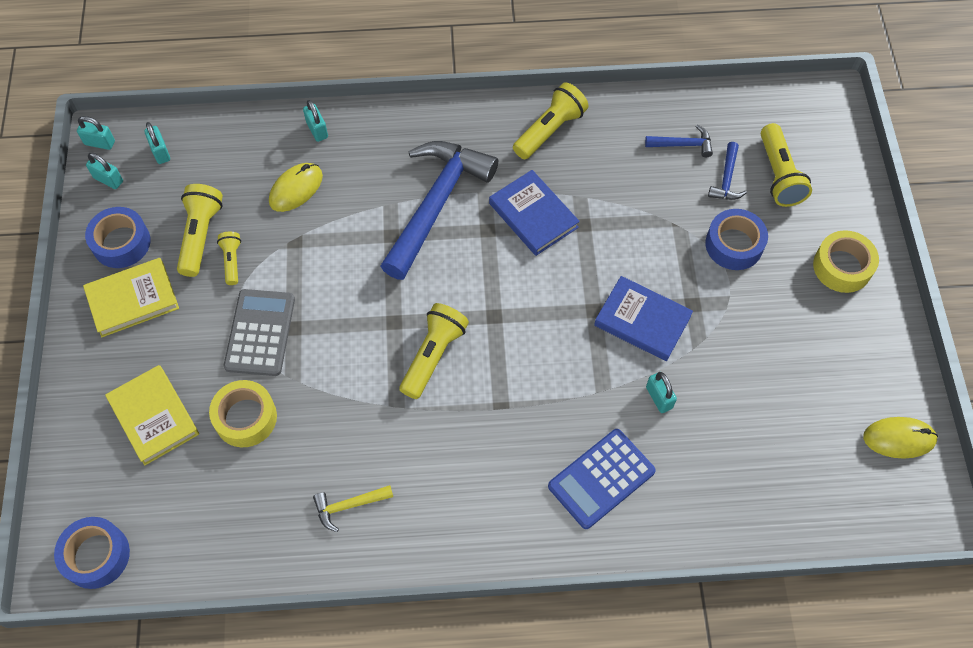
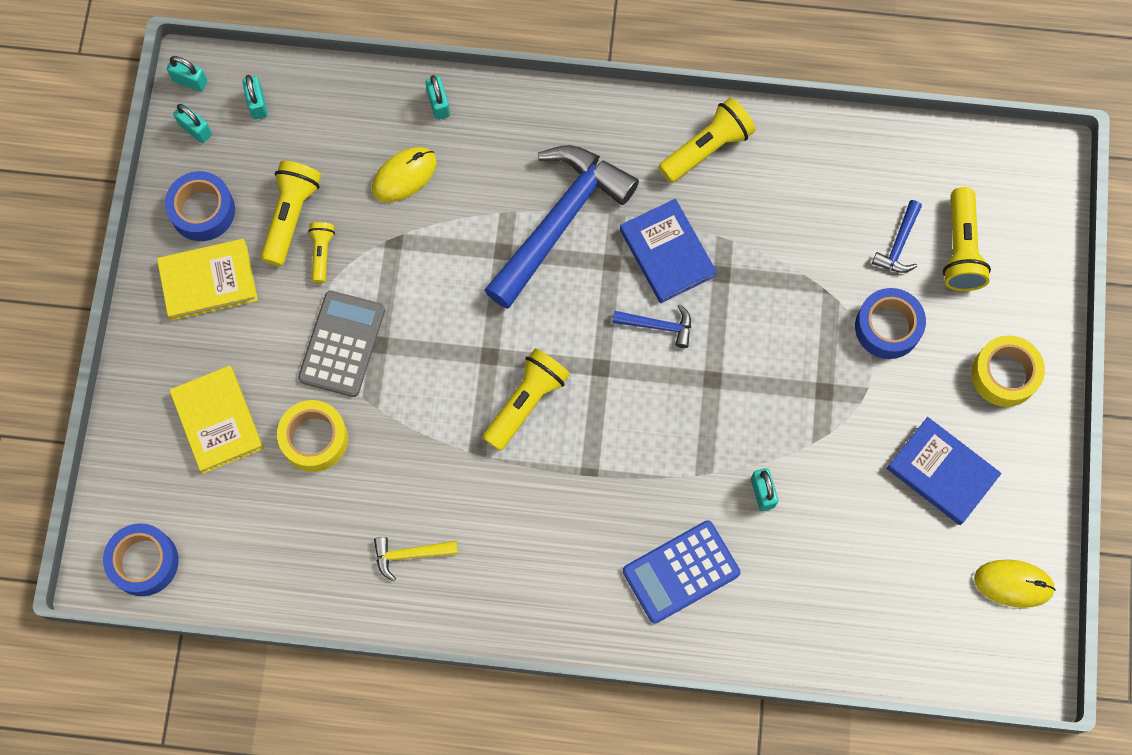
camera: 10 degrees right, 10 degrees up
blue book [594,276,693,361] -> blue book moved to [887,417,1001,525]
blue hammer [645,125,713,157] -> blue hammer moved to [612,304,691,348]

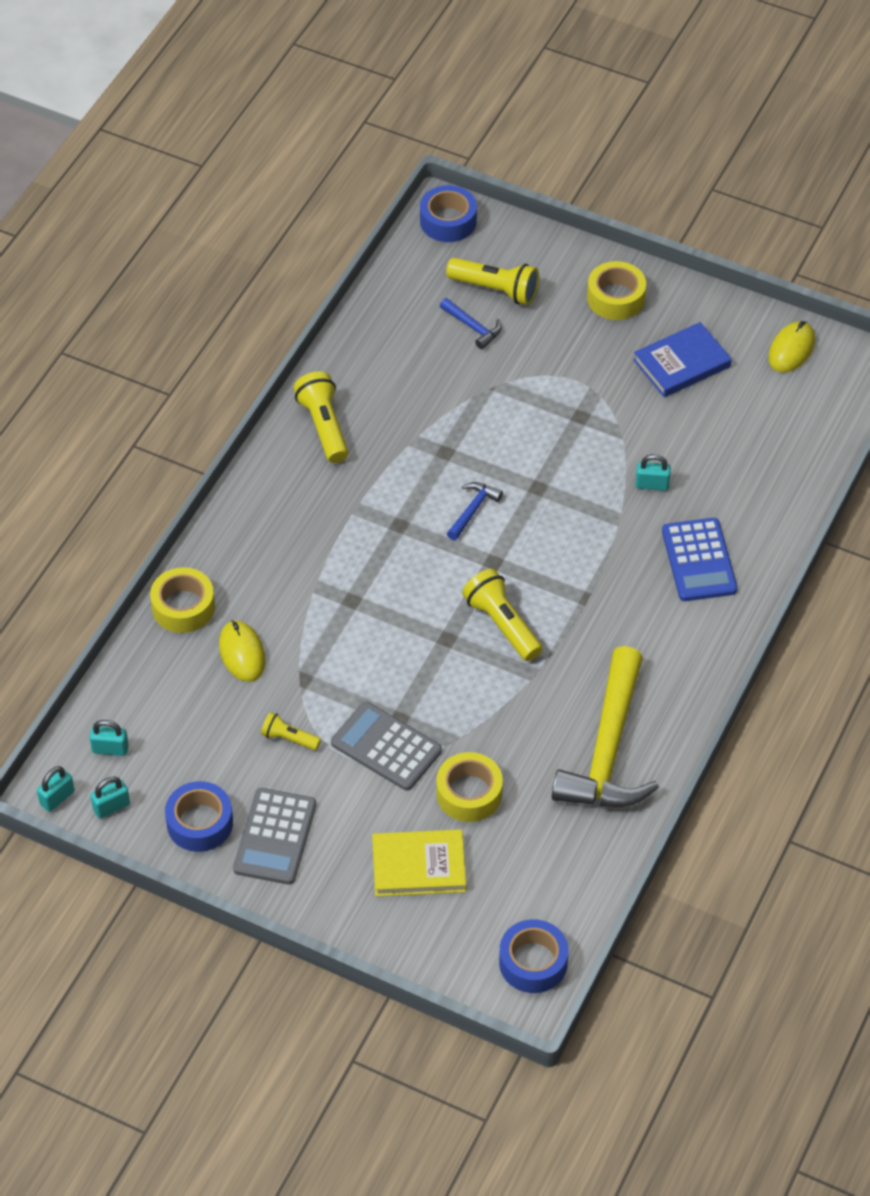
camera: 70 degrees left, 20 degrees down
yellow book [157,239,258,321] -> grey calculator [233,788,316,885]
yellow flashlight [261,161,321,266] -> none
yellow hammer [374,537,458,582] -> yellow hammer [552,646,659,807], size x2.37
turquoise padlock [426,75,450,120] -> yellow tape [150,567,215,633]
blue hammer [485,145,639,309] -> none
blue book [620,199,717,303] -> none
blue tape [855,288,926,359] -> blue tape moved to [420,185,477,242]

